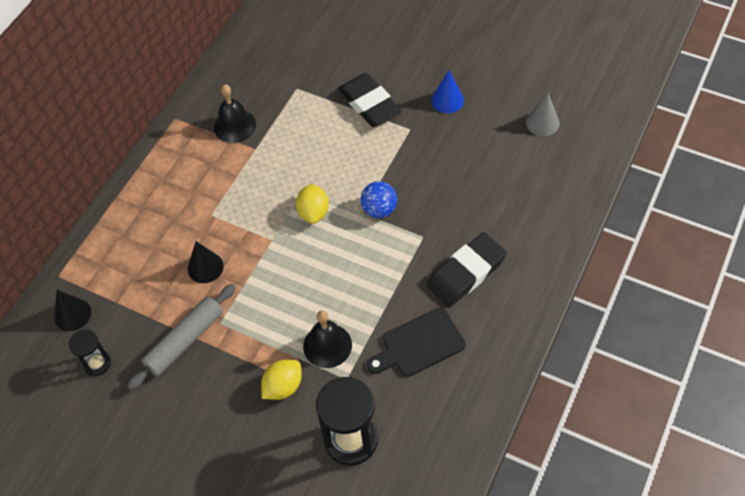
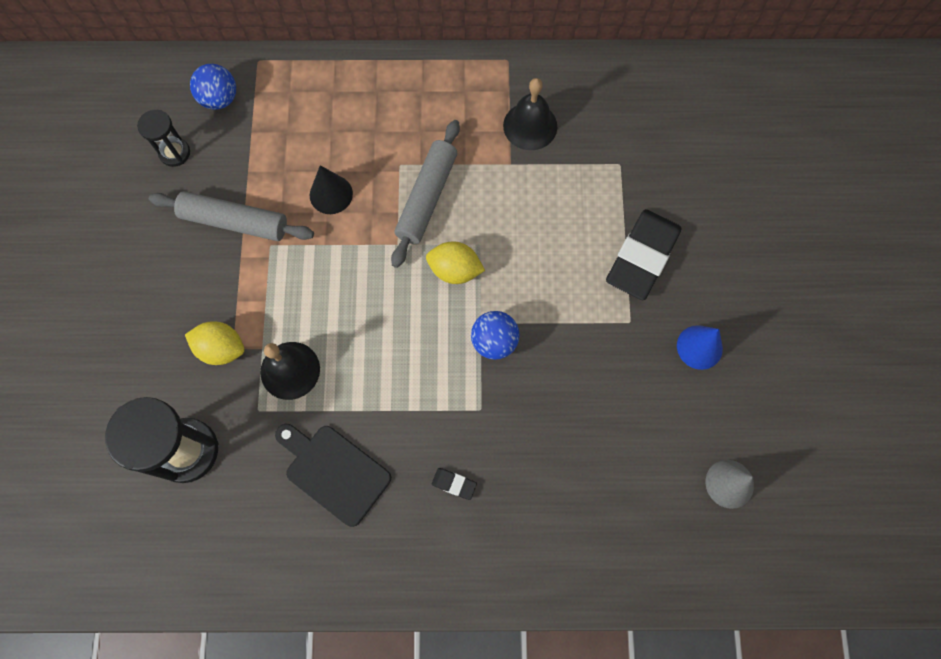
camera: 60 degrees right, 15 degrees up
black cone [54,290,91,331] -> blue ball [190,64,236,110]
yellow lemon [296,184,329,224] -> yellow lemon turned 45 degrees clockwise [426,241,485,284]
black eraser [427,232,507,307] -> black eraser [432,468,477,500], size x0.40
none -> grey rolling pin [391,120,460,268]

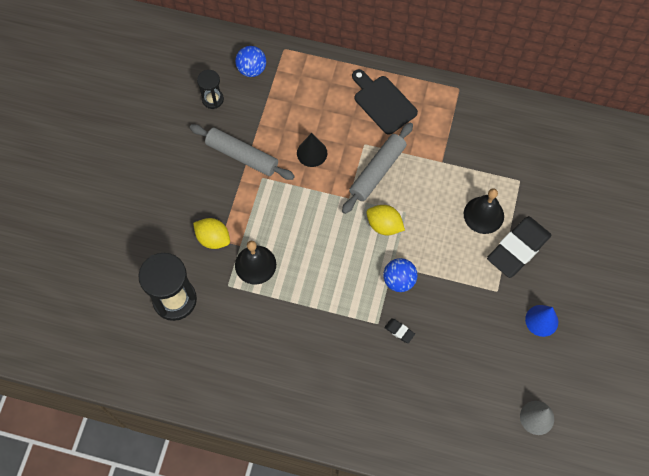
camera: 15 degrees right, 5 degrees down
black cutting board [275,424,391,527] -> black cutting board moved to [352,69,418,135]
black eraser [432,468,477,500] -> black eraser moved to [384,318,415,343]
black bell [503,78,557,150] -> black bell moved to [464,188,504,234]

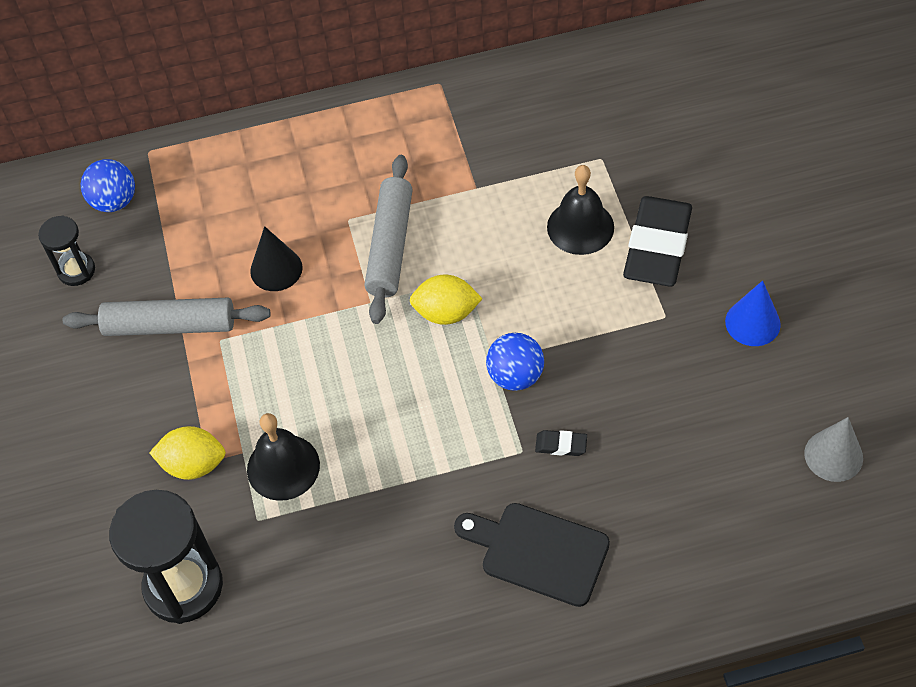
camera: 25 degrees left, 10 degrees down
black cutting board [352,69,418,135] -> black cutting board moved to [454,503,610,607]

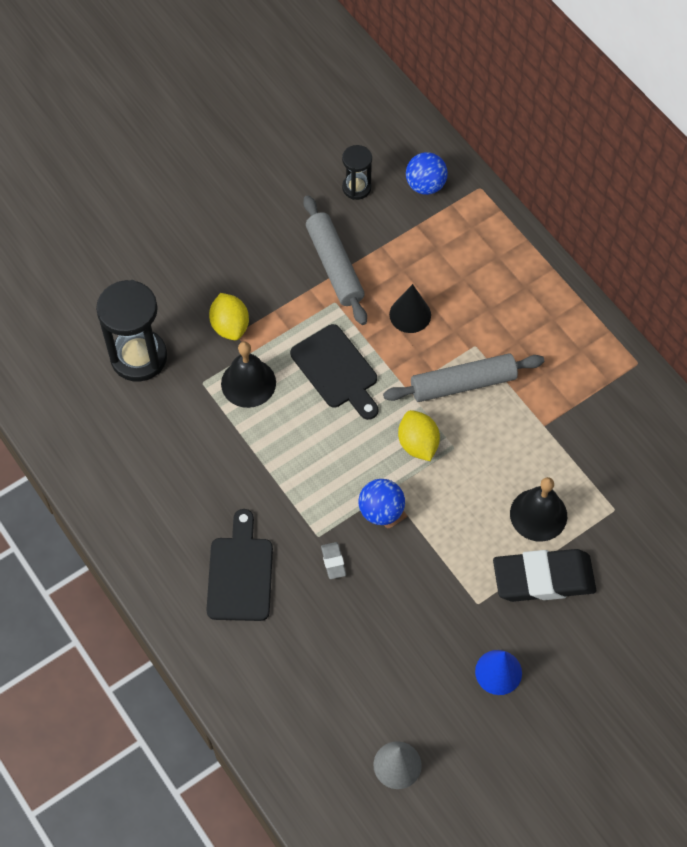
camera: 65 degrees right, 5 degrees up
black eraser [535,430,587,456] -> grey eraser [321,542,346,579]
none -> black cutting board [290,324,378,420]

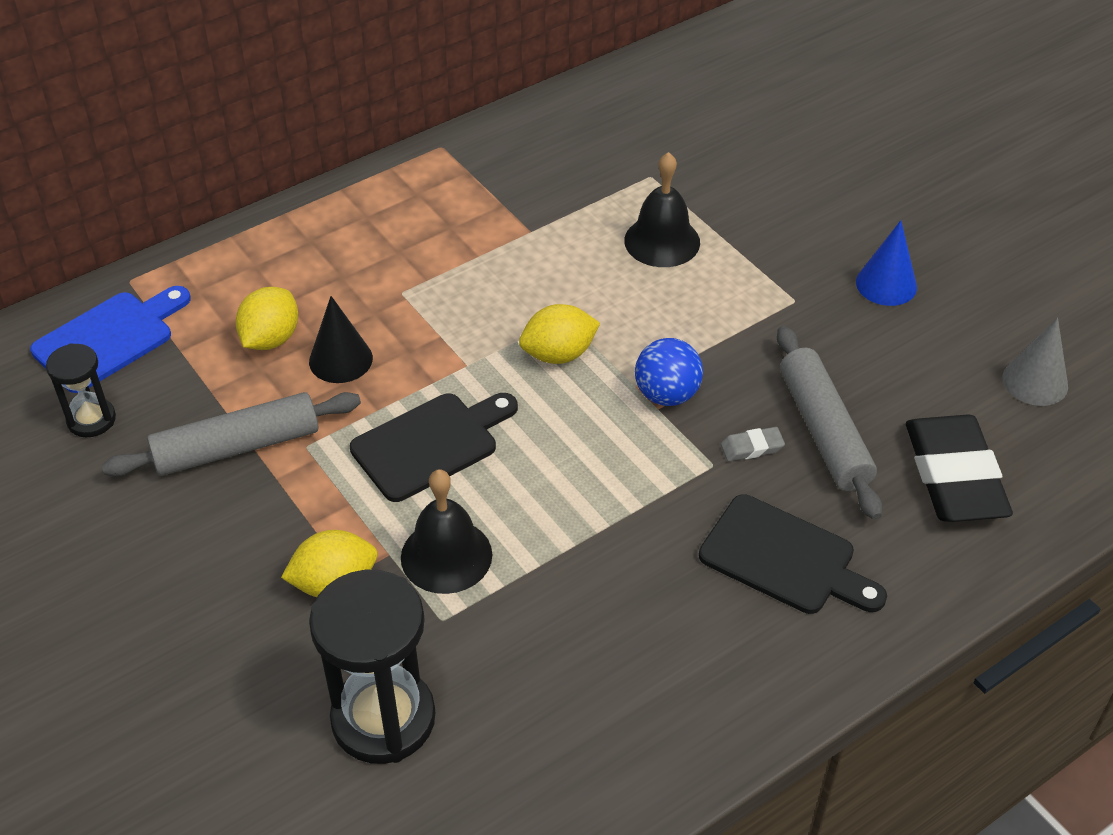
camera: 90 degrees left, 15 degrees down
black cutting board [206,509,273,621] -> black cutting board turned 150 degrees counterclockwise [699,494,887,614]
grey rolling pin [383,353,544,402] -> grey rolling pin moved to [777,326,882,520]
blue ball [406,152,448,195] -> blue cutting board [30,286,191,393]
black eraser [493,549,596,602] -> black eraser moved to [906,415,1013,522]
none -> yellow lemon [235,287,298,350]

